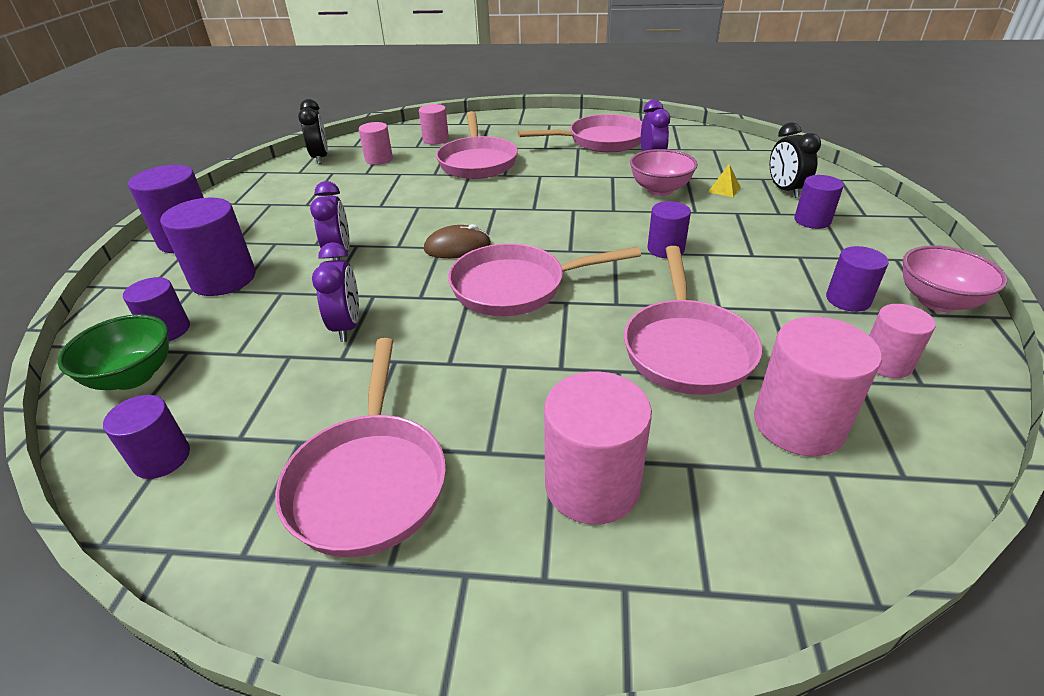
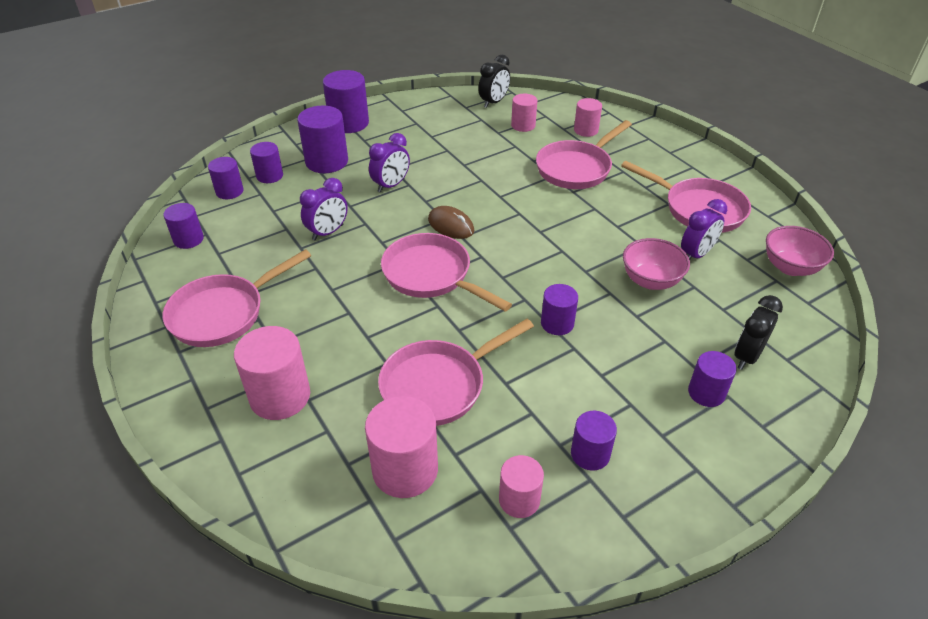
camera: 50 degrees right, 5 degrees up
green bowl [58,314,169,390] -> purple cylinder [208,157,243,199]
yellow pyramid [708,164,740,197] -> none
pink bowl [903,245,1007,312] -> pink bowl moved to [766,226,834,276]

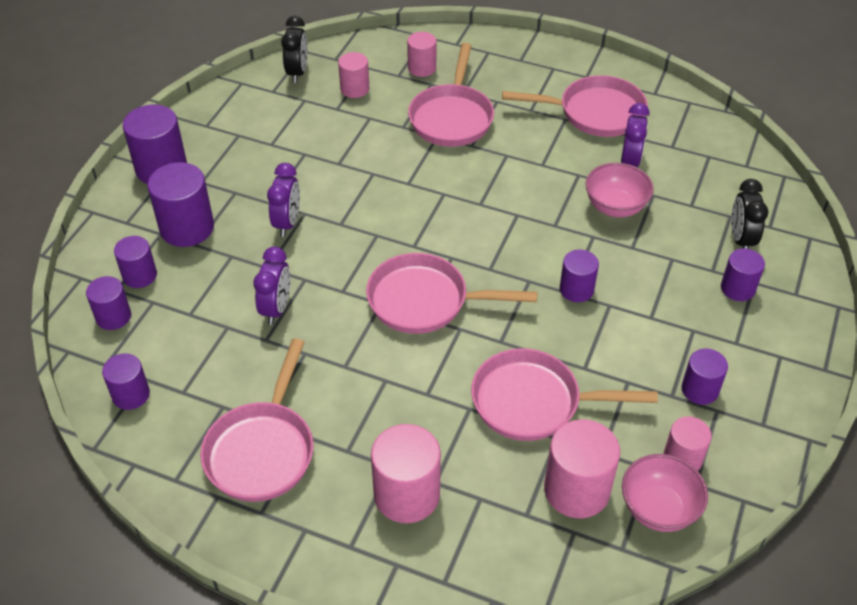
camera: 35 degrees left, 5 degrees up
pink pan [378,319,534,426] -> pink pan turned 75 degrees clockwise [471,348,658,441]
brown mouse [428,206,474,239] -> none
pink bowl [766,226,834,276] -> pink bowl moved to [622,454,708,532]

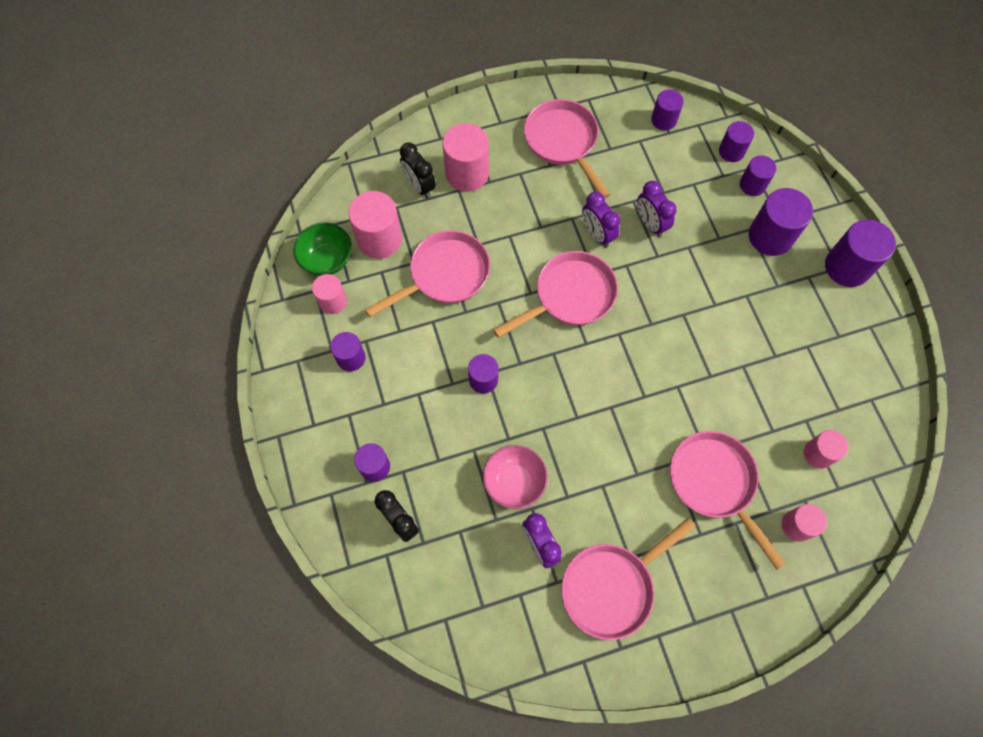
camera: 140 degrees right, 20 degrees up
purple clock [267,163,300,237] -> purple clock moved to [582,192,620,248]
black clock [281,16,308,83] -> black clock moved to [400,143,436,198]
pink bowl [622,454,708,532] -> green bowl [293,223,352,276]

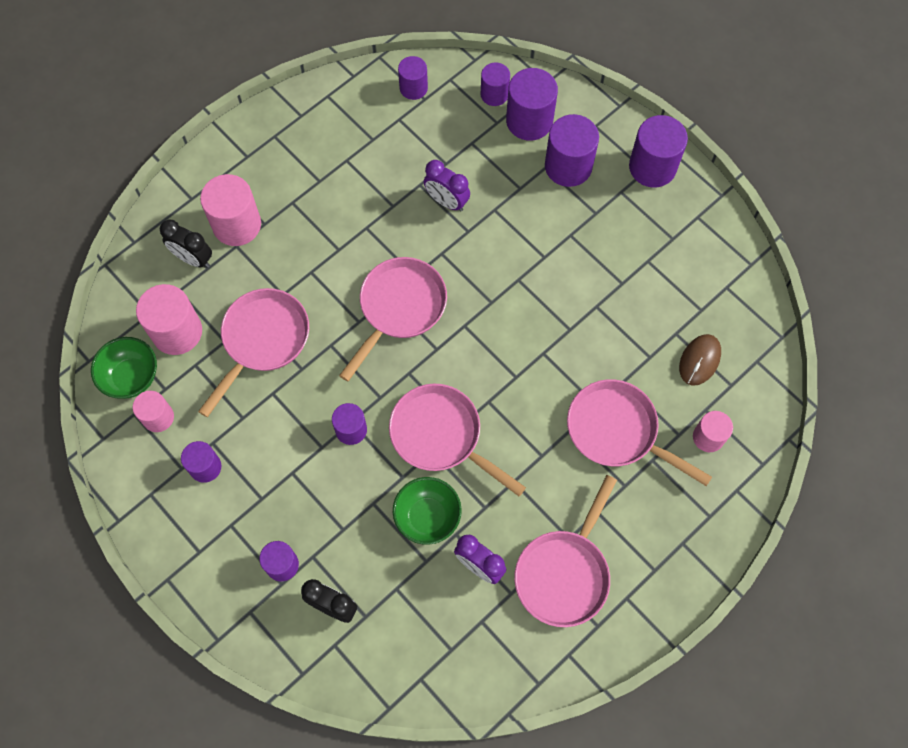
camera: 25 degrees left, 0 degrees up
pink bowl [483,445,548,509] -> green bowl [393,477,462,545]
pink pan [524,99,610,198] -> pink pan moved to [389,384,526,496]
purple clock [582,192,620,248] -> none
purple cylinder [740,155,777,196] -> purple cylinder [506,68,558,141], size x1.65
pink cylinder [803,430,848,469] -> brown mouse [679,334,721,386]

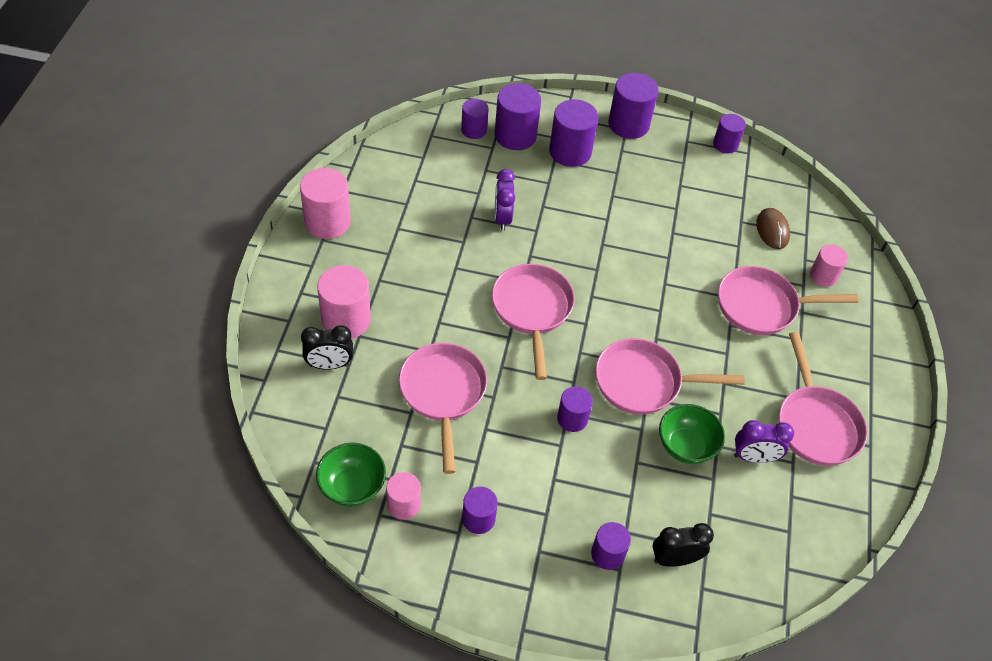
camera: 40 degrees left, 15 degrees down
pink cylinder [136,284,202,355] -> pink cylinder moved to [300,168,351,239]
purple cylinder [398,56,428,100] -> purple cylinder moved to [713,114,746,153]
purple clock [424,160,470,212] -> purple clock turned 90 degrees clockwise [495,169,515,231]

